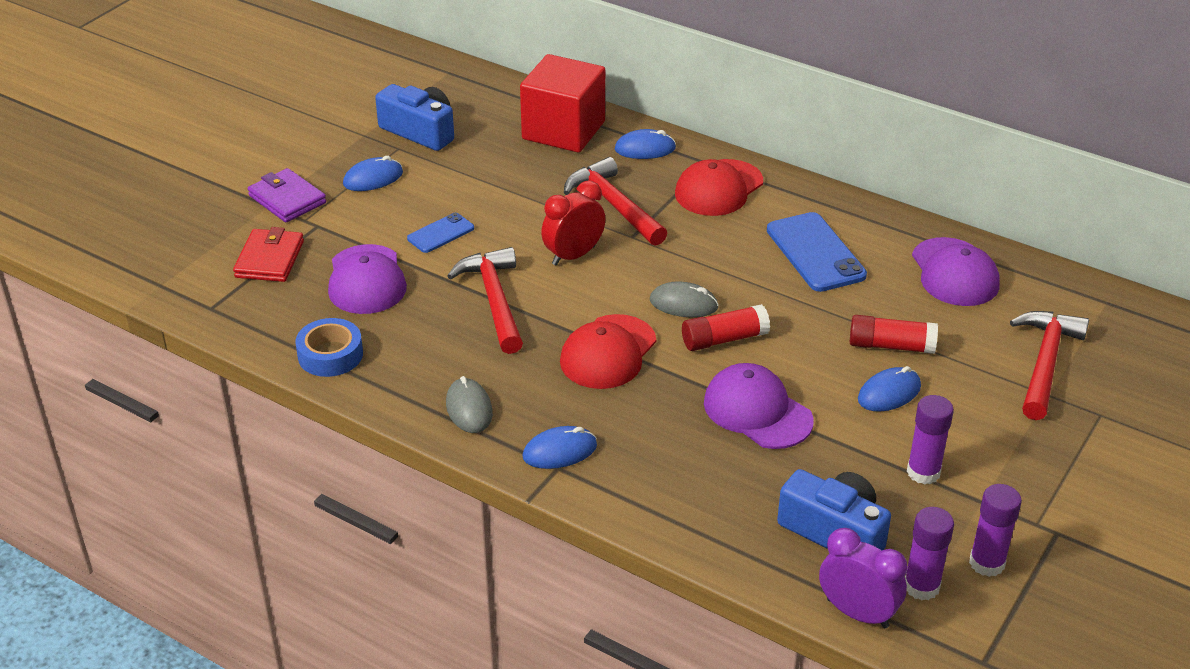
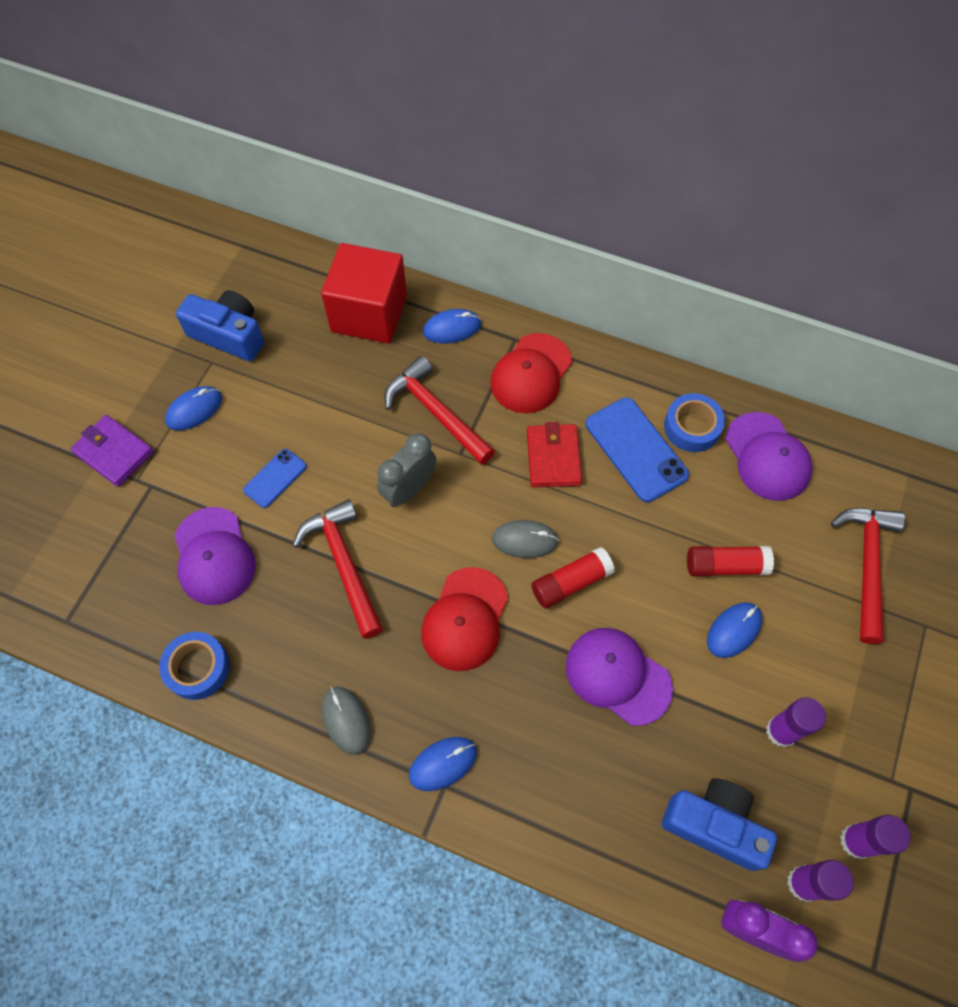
camera: 10 degrees left, 25 degrees up
red wallet [233,227,304,282] -> red wallet moved to [527,422,582,487]
red clock [541,180,606,266] -> grey clock [377,433,436,507]
none -> blue tape [664,393,725,452]

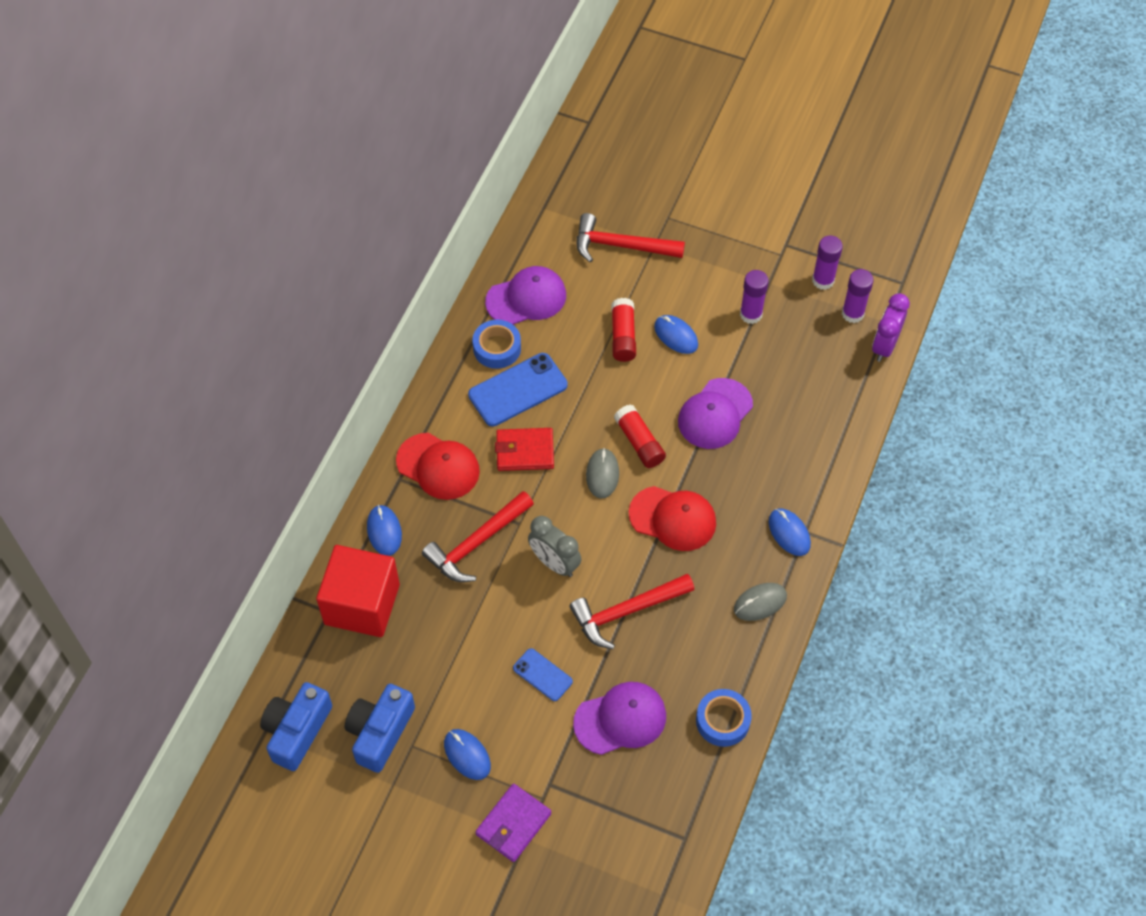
camera: 90 degrees left, 5 degrees down
blue camera [662,778,777,871] -> blue camera moved to [260,682,332,771]

